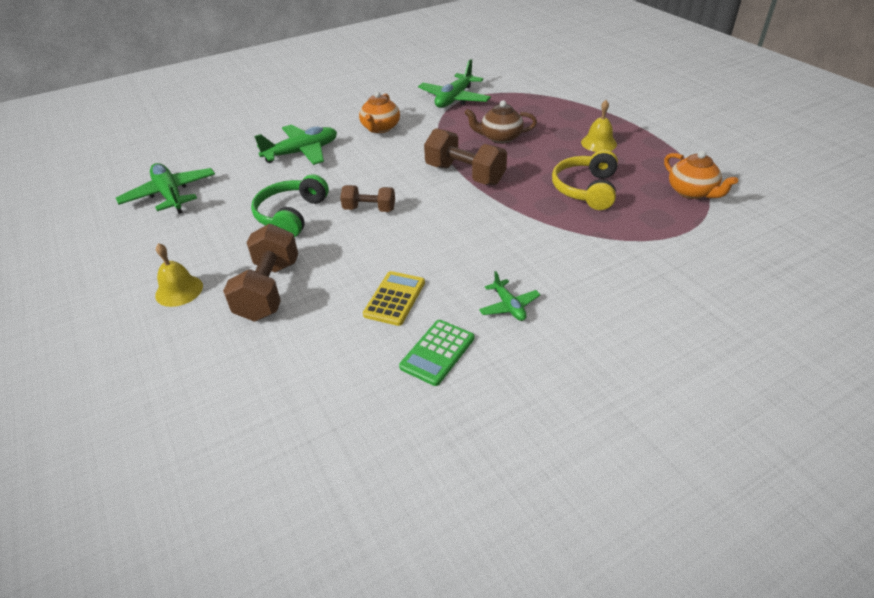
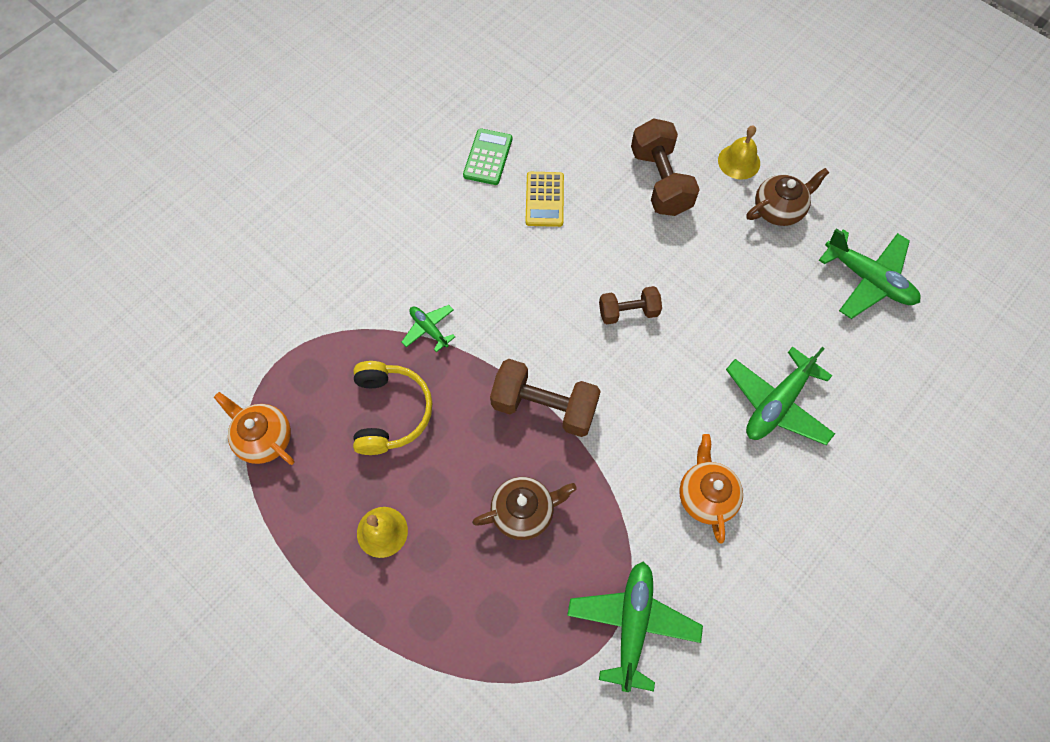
camera: 160 degrees right, 25 degrees up
green headphones [251,174,329,237] -> none
green plane [479,271,540,321] -> green plane moved to [401,305,455,352]
none -> brown teapot [746,168,829,226]

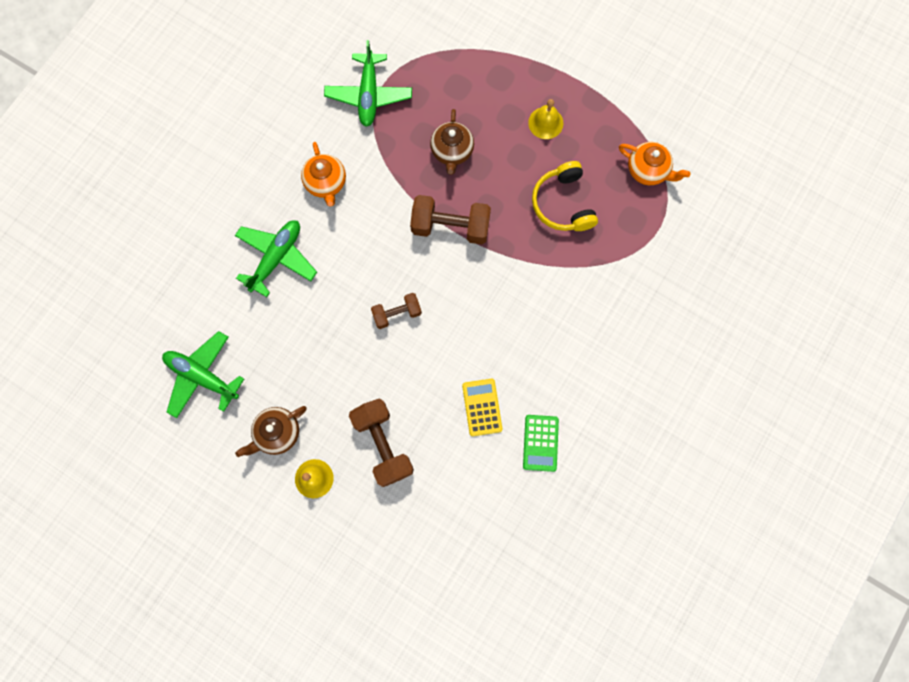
camera: 170 degrees right, 10 degrees up
green plane [401,305,455,352] -> none
brown teapot [472,477,577,540] -> brown teapot turned 60 degrees counterclockwise [430,109,474,175]

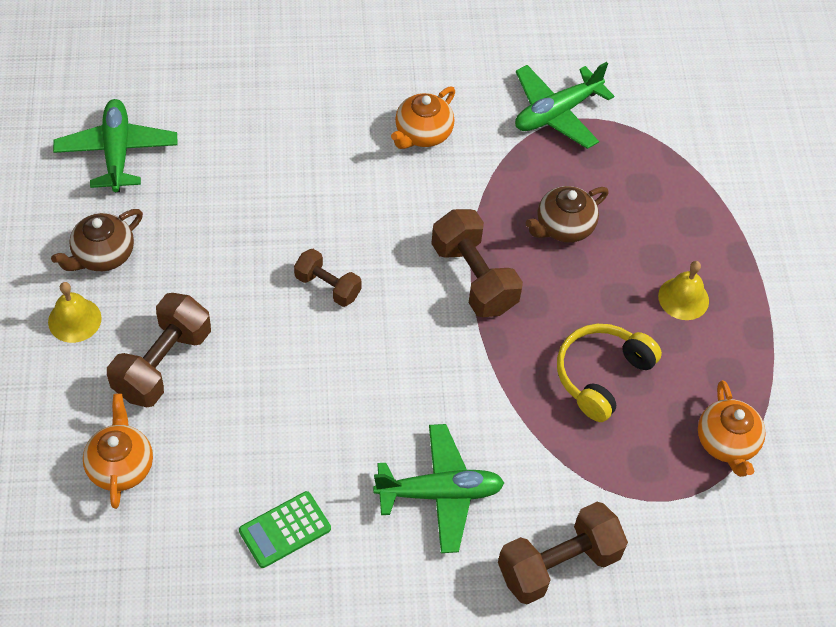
camera: 50 degrees right, 20 degrees down
green plane [235,220,317,297] -> green plane moved to [373,424,504,553]
brown teapot [235,406,307,457] -> brown teapot turned 60 degrees counterclockwise [51,209,143,271]
yellow calculator [462,379,502,436] -> none
none -> orange teapot [83,393,153,509]
none -> brown dumbbell [498,502,628,604]

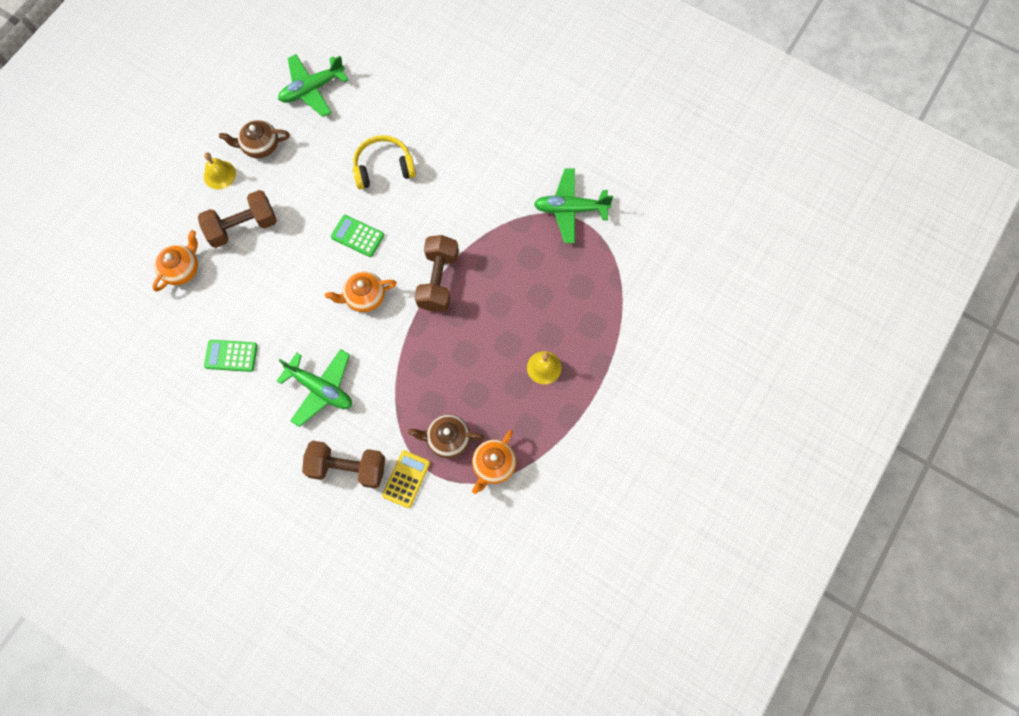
camera: 40 degrees right, 15 degrees up
green plane [53,99,178,192] -> green plane turned 150 degrees counterclockwise [278,54,348,117]
brown dumbbell [294,249,362,307] -> green calculator [331,215,384,257]
orange teapot [391,87,455,149] -> orange teapot moved to [325,271,397,312]
brown teapot [525,186,609,242] -> brown teapot moved to [408,414,484,458]
yellow headphones [557,324,662,422] -> yellow headphones moved to [353,135,416,190]
none -> yellow calculator [382,450,430,508]

